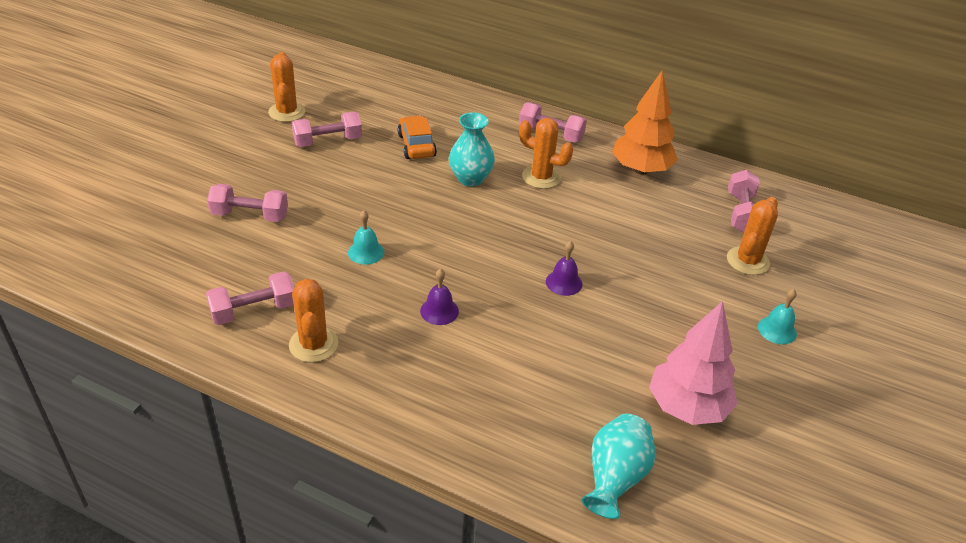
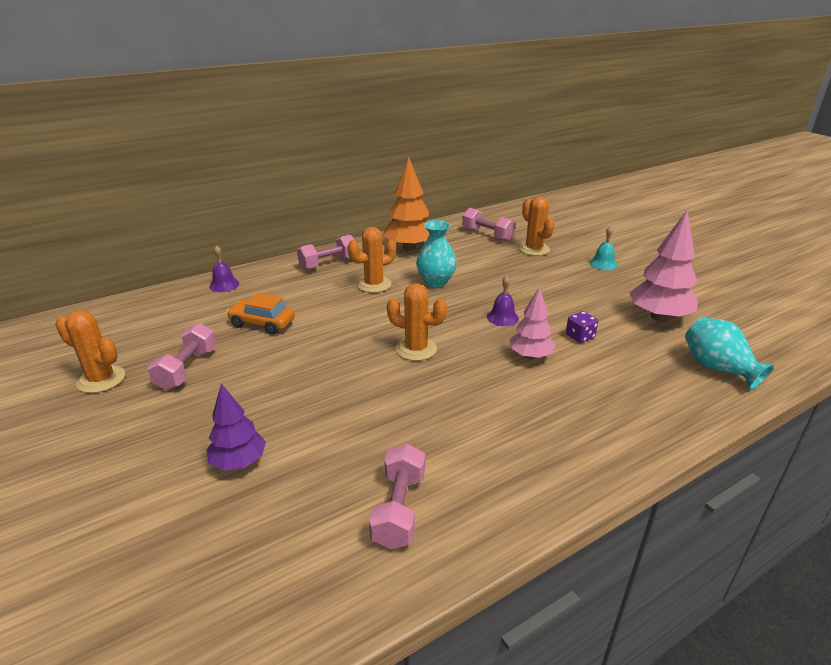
camera: 55 degrees left, 10 degrees down
pink dumbbell [207,184,288,222] -> purple tree [207,383,266,471]
orange cactus [289,279,338,362] -> orange cactus moved to [387,283,447,361]
turquoise bell [348,210,384,265] -> none
purple bell [420,269,459,325] -> purple bell moved to [210,245,239,292]
turquoise vase [449,112,495,187] -> turquoise vase moved to [416,220,457,287]
none -> pink tree [509,287,555,359]
none -> purple dice [566,311,598,343]

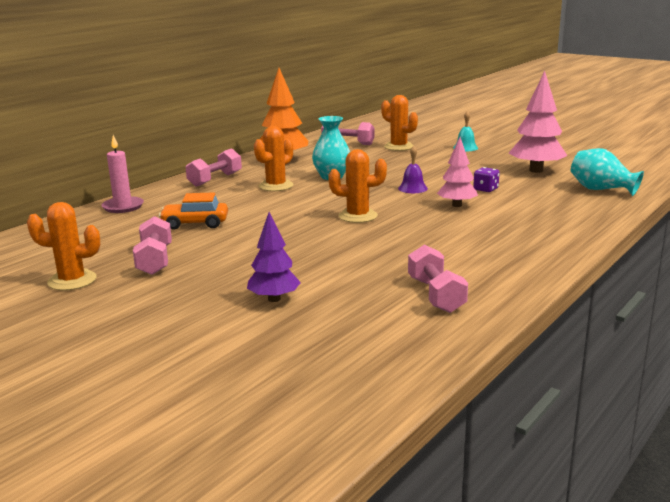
camera: 20 degrees left, 10 degrees down
purple bell [210,245,239,292] -> pink candle [101,135,144,213]

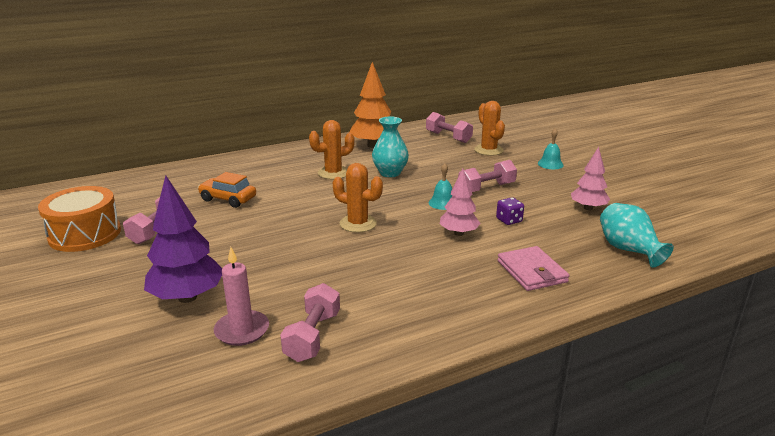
camera: 25 degrees right, 5 degrees up
orange cactus [27,202,100,291] -> orange drum [38,186,121,252]
pink candle [101,135,144,213] -> pink candle moved to [214,247,269,346]
pink dumbbell [186,148,242,187] -> pink dumbbell moved to [458,160,517,192]
purple tree [247,212,301,302] -> purple tree [144,175,222,303], size x1.59
purple bell [398,146,428,193] -> turquoise bell [429,163,452,210]
pink tree [508,71,568,173] -> pink tree [571,147,610,210], size x0.63
none -> pink wallet [497,246,569,291]

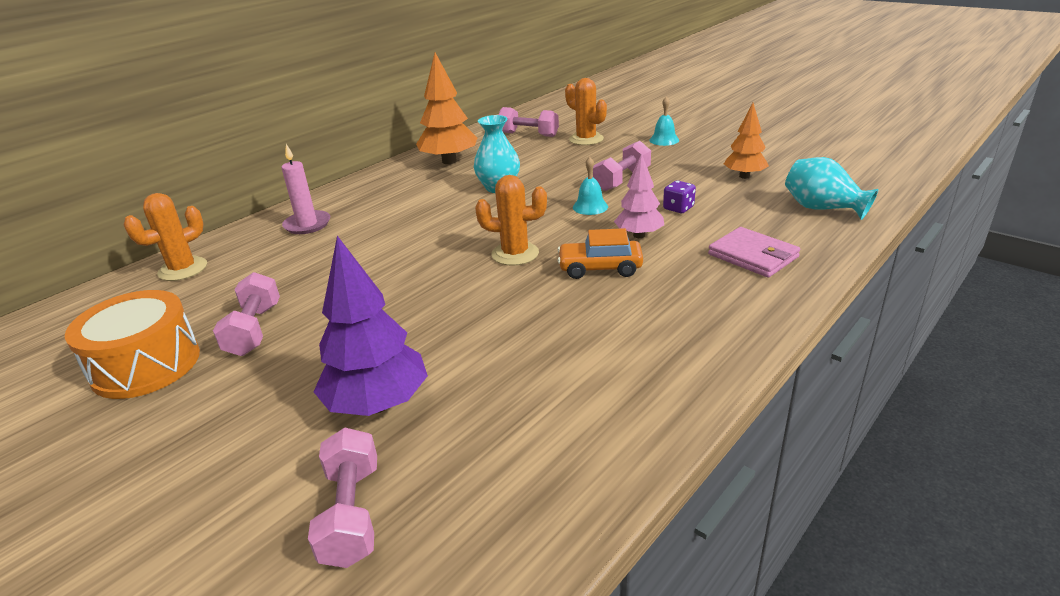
camera: 20 degrees left, 5 degrees up
orange car [198,172,256,208] -> orange car moved to [557,228,643,279]
pink candle [214,247,269,346] -> pink candle moved to [281,144,330,234]
pink dumbbell [280,283,340,362] -> pink dumbbell moved to [308,428,377,568]
orange cactus [309,120,355,179] -> orange cactus moved to [124,193,207,281]
pink tree [571,147,610,210] -> orange tree [724,103,769,179]

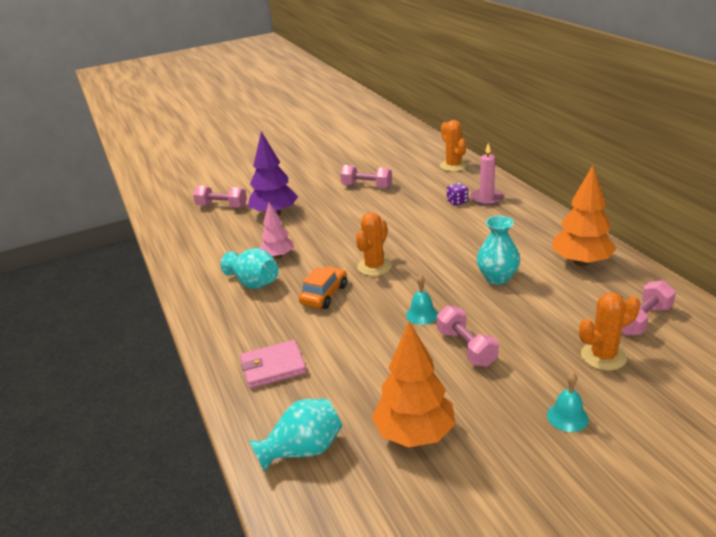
camera: 115 degrees right, 0 degrees up
orange drum [65,290,200,399] -> none
pink tree [614,153,664,238] -> pink tree moved to [259,202,294,259]
purple dice [663,180,696,213] -> purple dice moved to [447,183,468,206]
orange tree [724,103,769,179] -> orange tree [372,321,455,447], size x1.59
none -> turquoise vase [221,248,279,289]

